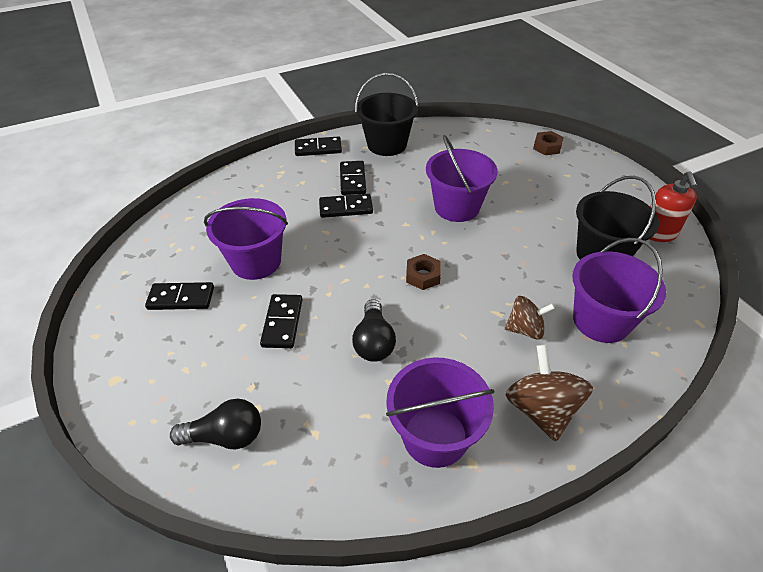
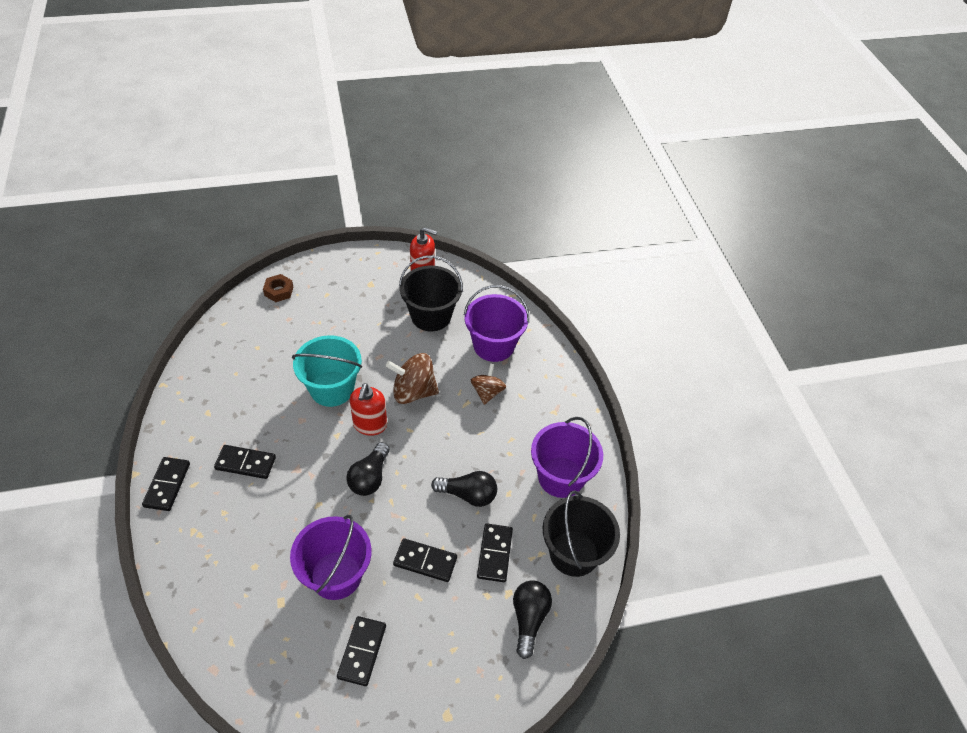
camera: 80 degrees left, 5 degrees up
black domino [319,194,373,218] -> black domino moved to [477,523,513,582]
black bucket [355,73,419,156] -> black bucket moved to [543,490,620,577]
brown nut [406,254,441,290] -> none
purple bucket [426,135,498,222] -> turquoise bucket [292,335,362,407]
brown spinning top [506,345,593,442] -> brown spinning top moved to [386,353,439,404]
none -> black light bulb [346,442,390,496]
none -> red soap dispenser [350,383,387,436]

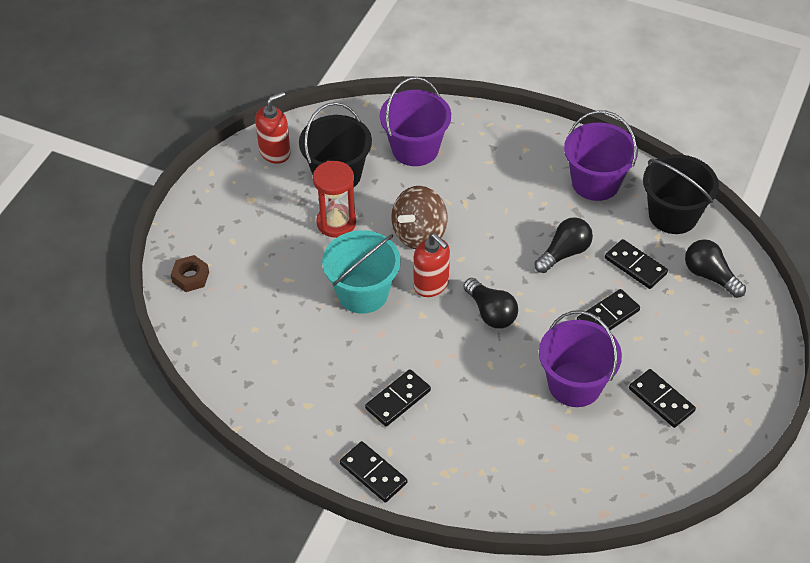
camera: 50 degrees left, 0 degrees up
brown spinning top [471,363,506,405] -> none
none -> red hourglass [313,161,356,238]

